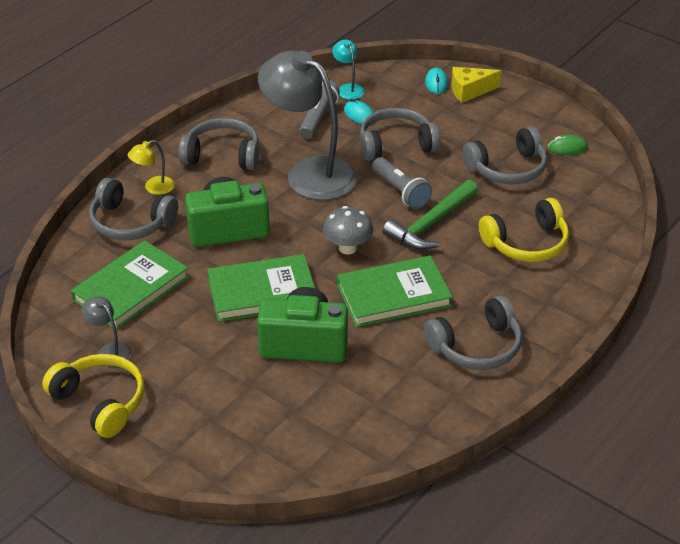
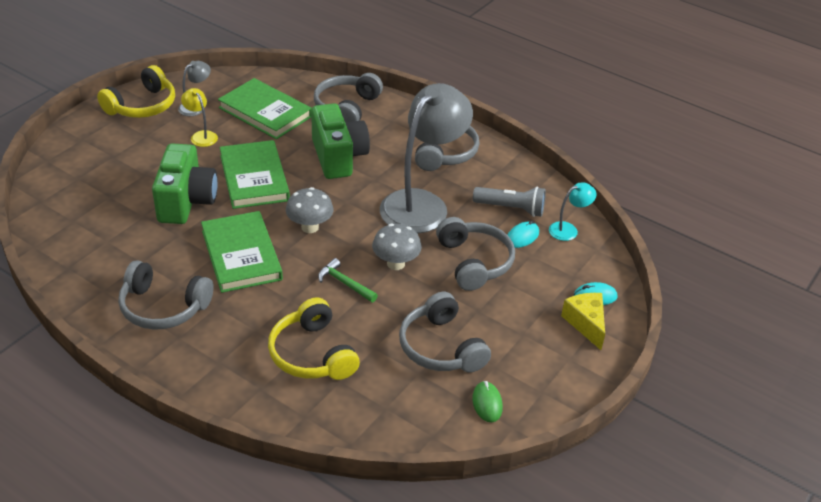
camera: 85 degrees right, 0 degrees up
yellow lamp [128,140,175,195] -> yellow lamp moved to [181,88,218,147]
grey flashlight [372,157,432,209] -> grey mushroom [372,224,422,270]
green hammer [383,180,478,250] -> green hammer [318,258,378,302], size x0.58
grey headphones [424,296,522,370] -> grey headphones turned 45 degrees counterclockwise [118,260,214,330]

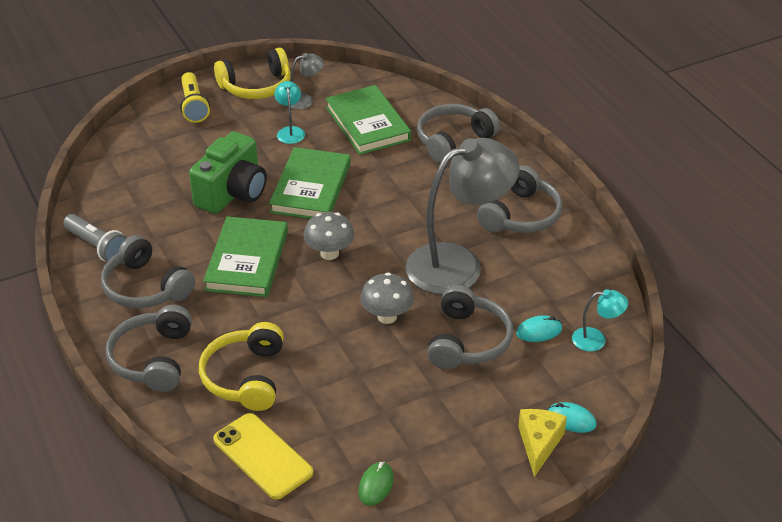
camera: 30 degrees right, 0 degrees up
yellow lamp [181,88,218,147] -> turquoise lamp [274,81,305,144]
green camera [311,103,370,179] -> none
green hammer [318,258,378,302] -> none
grey headphones [399,292,491,373] -> grey headphones moved to [106,305,192,392]
grey flashlight [473,187,546,217] -> grey flashlight moved to [63,214,127,262]
none -> yellow flashlight [180,72,210,123]
none -> yellow phone [213,413,313,499]

